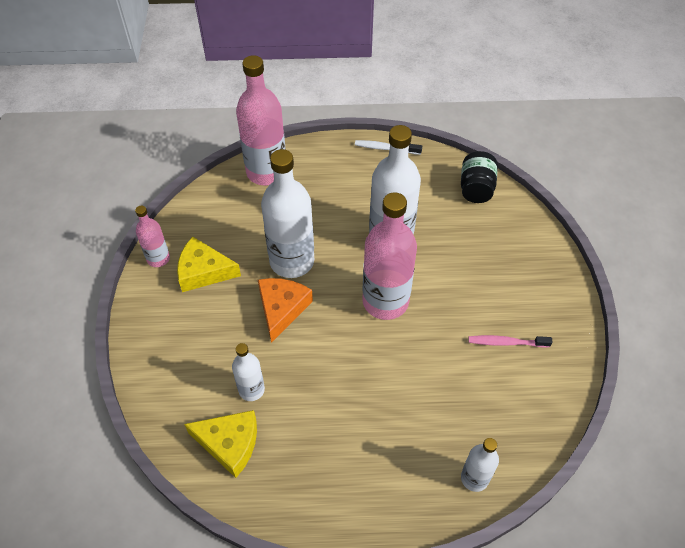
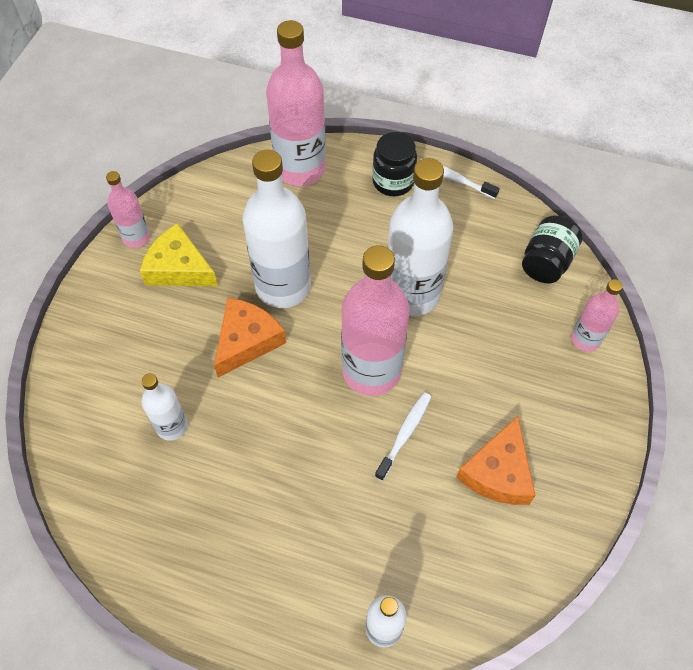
camera: 20 degrees right, 5 degrees up
yellow cheese [184,410,257,478] -> none
pink toothbrush [468,335,553,348] -> orange cheese [456,416,536,505]
none -> black jar [372,132,417,196]
none -> white toothbrush [375,392,431,481]
none -> pink bottle [571,279,623,352]

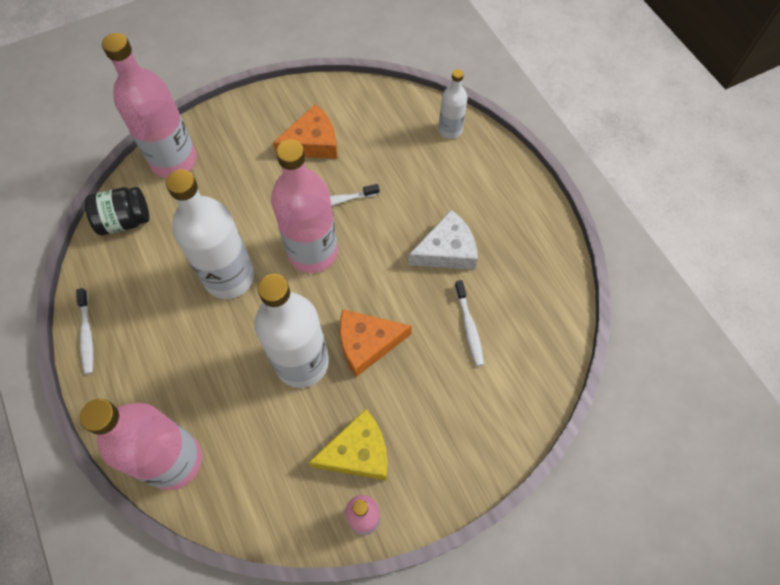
camera: 135 degrees left, 5 degrees up
yellow cheese [140,223,218,286] -> yellow cheese turned 90 degrees counterclockwise [308,409,387,480]
white bottle [141,373,188,441] -> white toothbrush [455,280,484,366]
black jar [372,132,417,196] -> none
pink bottle [571,279,623,352] -> pink bottle [102,33,197,178], size x1.93
none -> white cheese [408,210,478,269]

